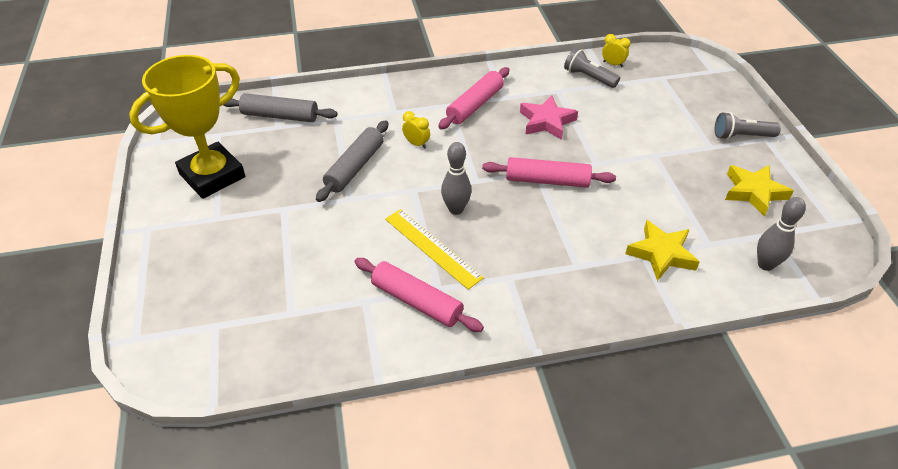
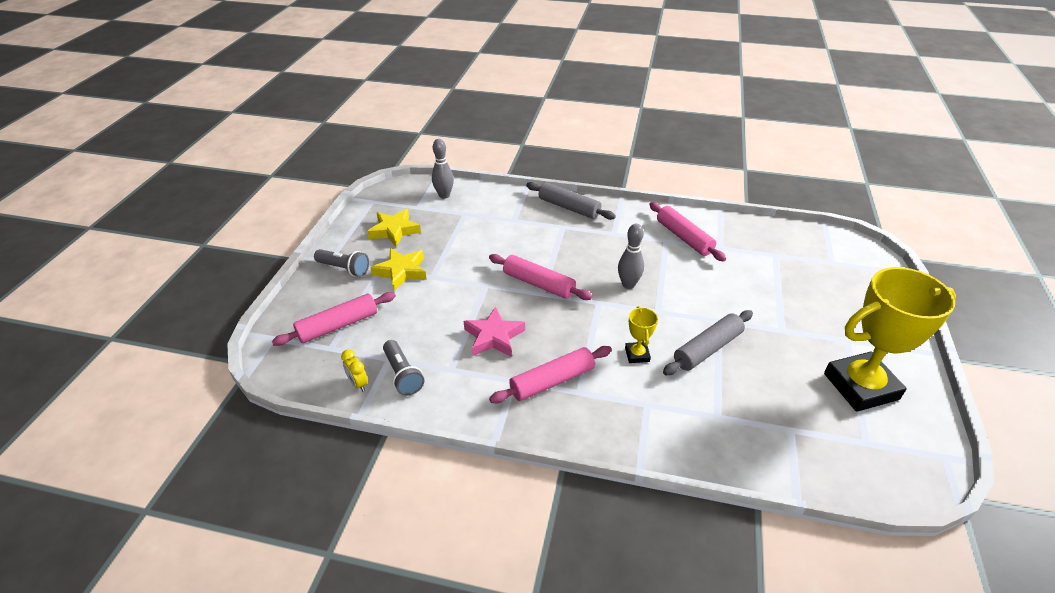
camera: 155 degrees left, 5 degrees down
grey rolling pin [224,93,337,122] -> grey rolling pin moved to [526,182,616,220]
yellow ruler [385,209,484,290] -> none
yellow clock [402,111,430,149] -> yellow trophy [625,306,658,363]
yellow star [625,220,700,281] -> yellow star moved to [371,248,427,291]
none -> pink rolling pin [272,292,396,346]

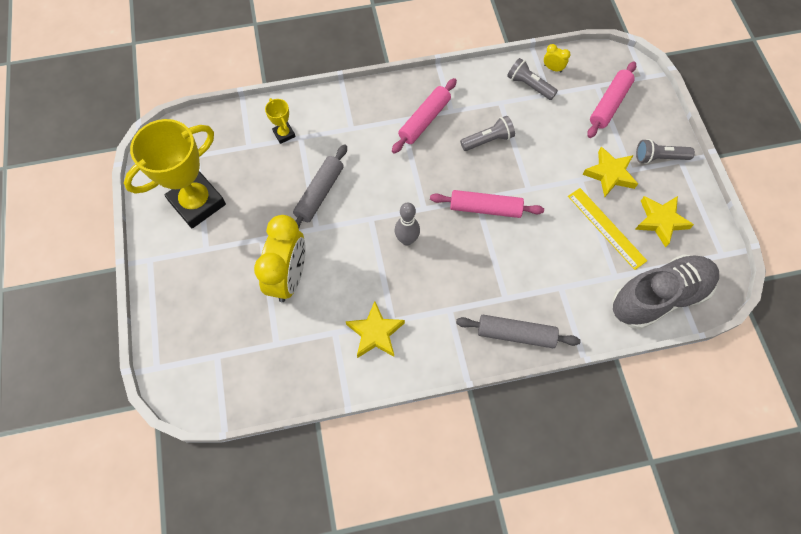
camera: 155 degrees right, 25 degrees up
grey bowling pin [432,139,454,199] -> grey shoe [612,254,719,329]
pink star [464,307,525,357] -> grey flashlight [460,116,515,151]
yellow trophy [625,306,658,363] -> yellow trophy moved to [265,98,295,144]
pink rolling pin [649,202,726,262] -> yellow star [346,301,405,358]
none -> yellow clock [254,215,306,302]
none -> yellow ruler [568,188,647,270]

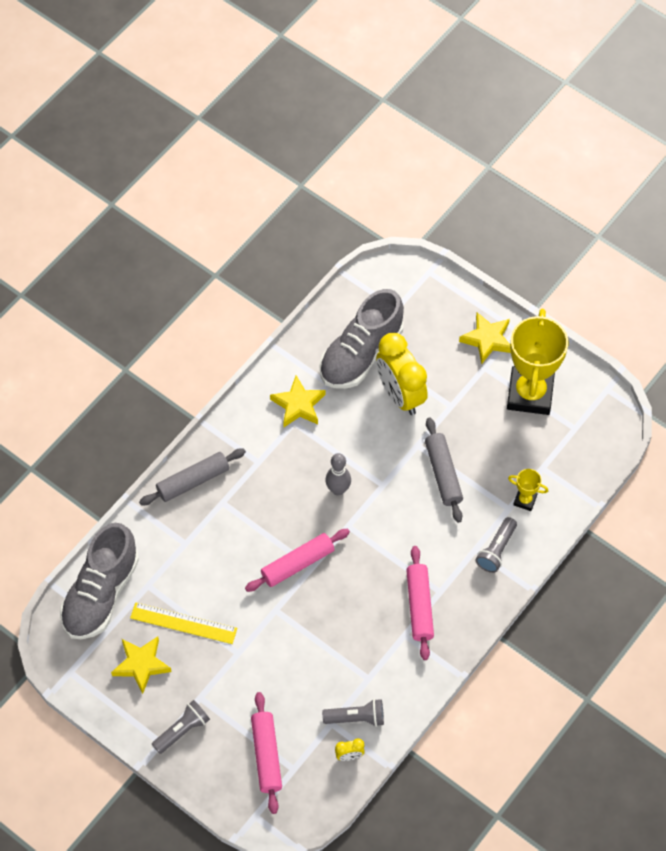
camera: 140 degrees right, 5 degrees down
grey flashlight [460,116,515,151] -> grey flashlight moved to [476,517,517,573]
yellow star [582,147,638,197] -> yellow star moved to [459,312,511,364]
none -> grey shoe [319,289,404,389]

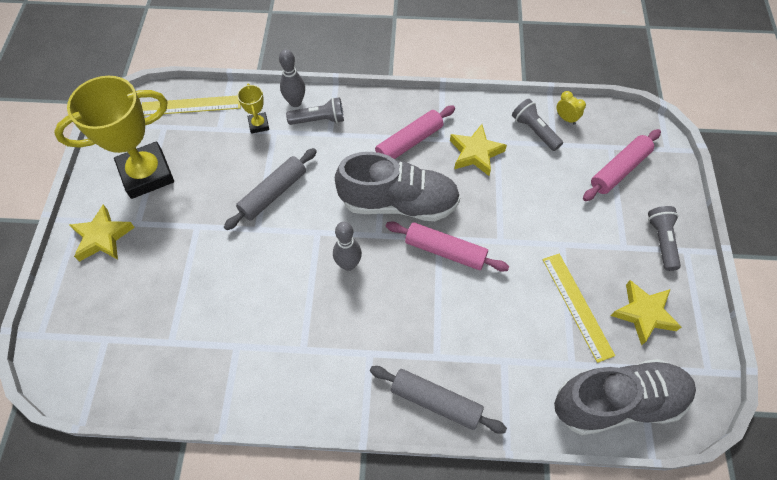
camera: 125 degrees left, 0 degrees up
grey flashlight [152,700,210,754] -> grey flashlight turned 75 degrees clockwise [648,206,681,271]
yellow star [270,376,326,427] -> yellow star moved to [450,124,507,176]
grey shoe [319,289,404,389] -> grey shoe moved to [335,152,460,221]
yellow clock [376,333,428,415] -> none
none -> yellow ruler [142,96,241,116]
none -> grey bowling pin [279,49,305,107]

